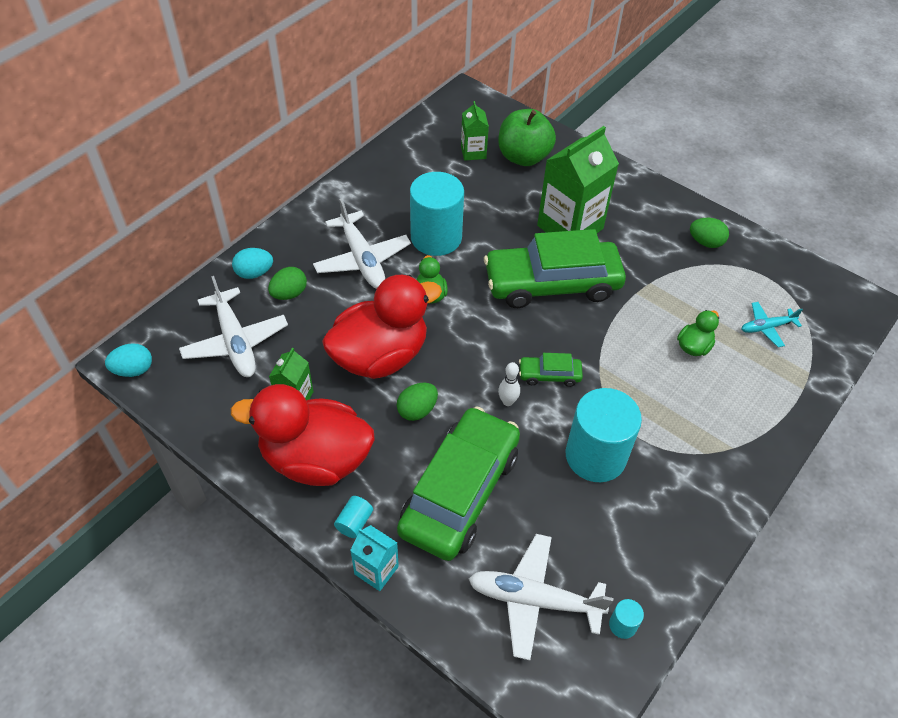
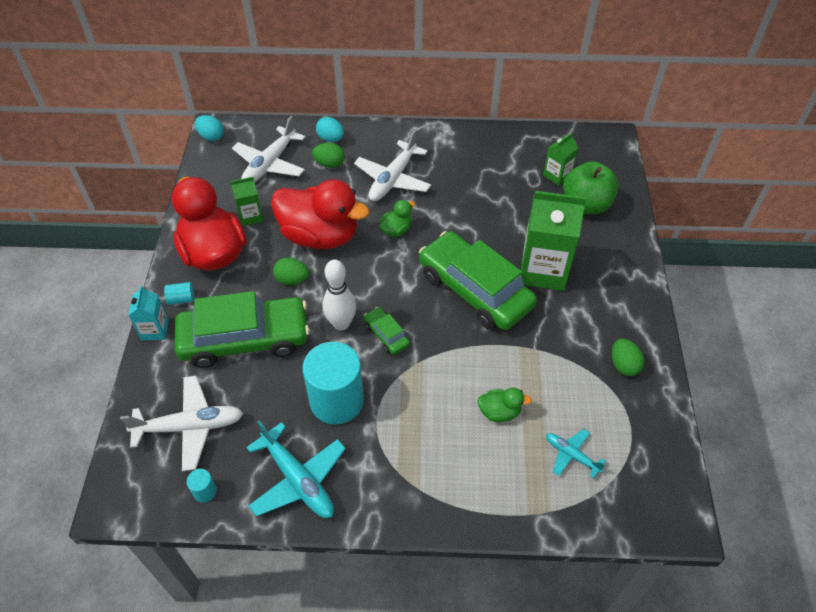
camera: 55 degrees right, 0 degrees up
turquoise cylinder [410,172,464,256] -> none
white plane [469,534,613,660] -> white plane turned 105 degrees clockwise [120,376,243,471]
white bowling pin [498,362,520,406] -> white bowling pin [322,259,356,331], size x1.78
none -> turquoise plane [246,420,346,518]

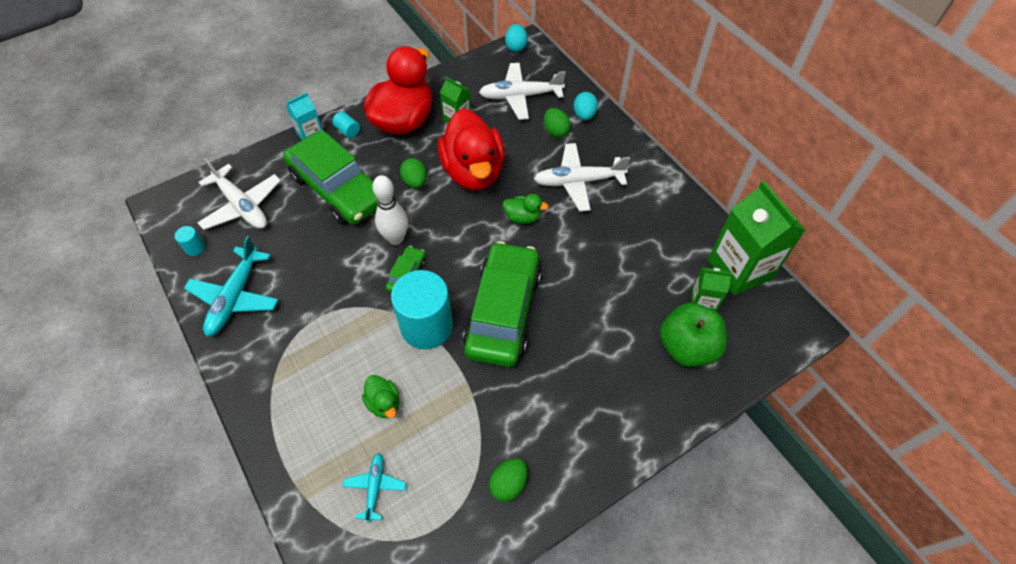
camera: 55 degrees right, 5 degrees up
turquoise cylinder [302,342,364,424] -> turquoise cylinder moved to [391,270,453,350]
green carton [521,191,586,291] -> green carton moved to [708,181,806,295]

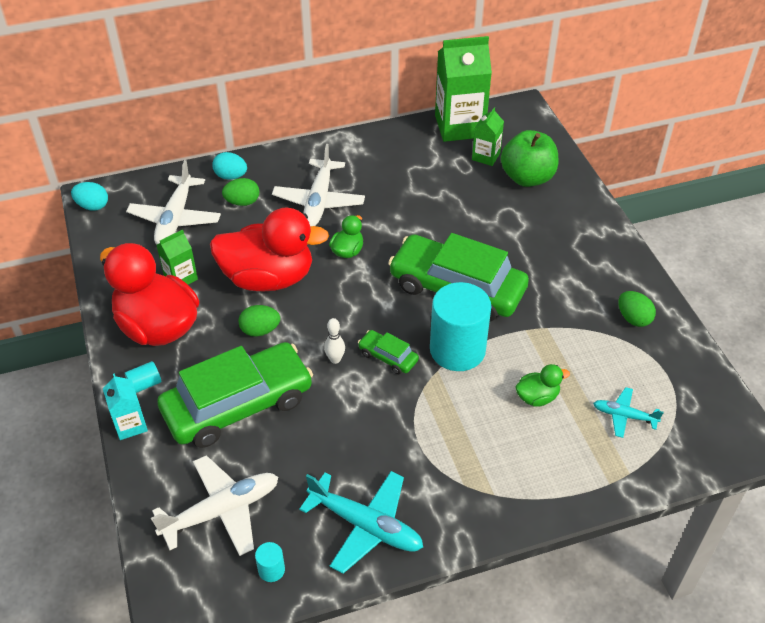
camera: 75 degrees left, 10 degrees down
white bowling pin [372,175,408,245] -> white bowling pin [324,318,345,364], size x0.56

